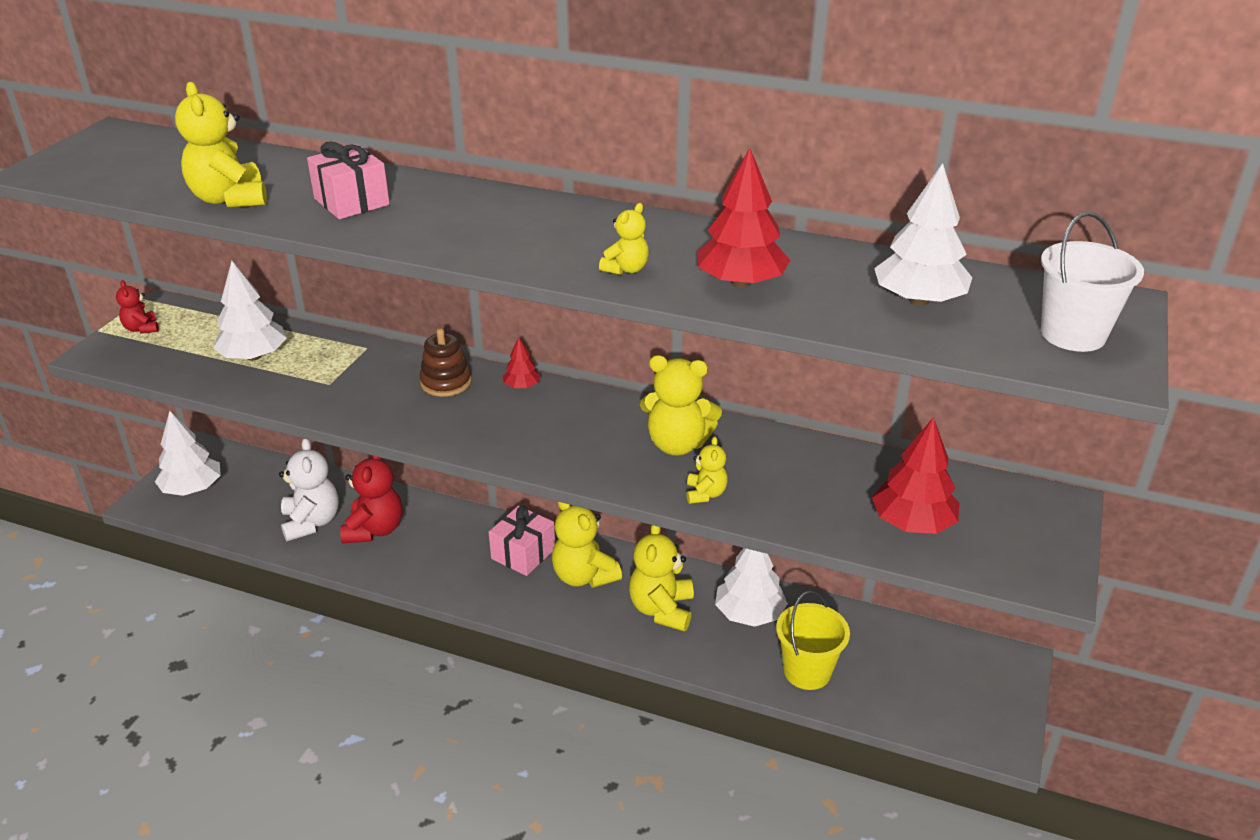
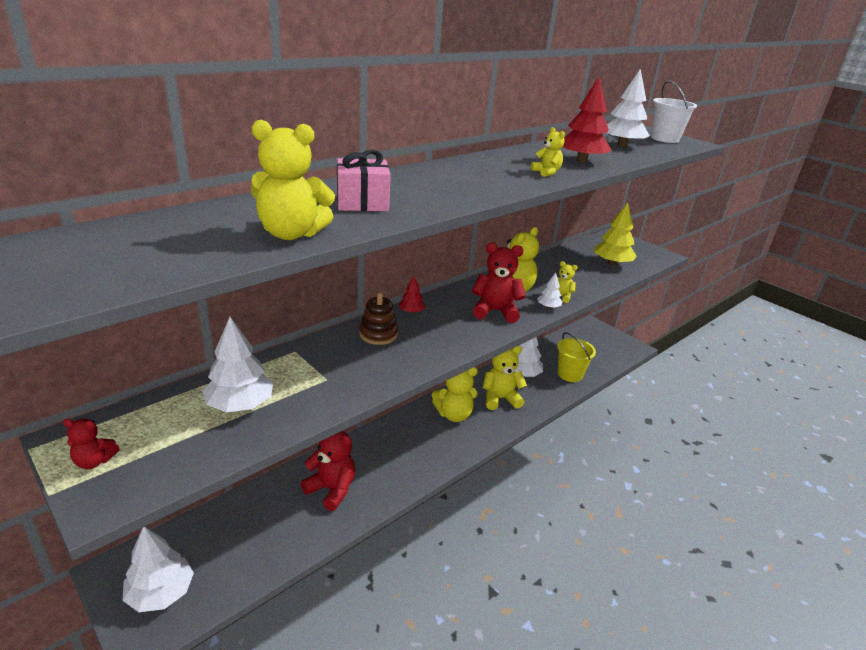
camera: 65 degrees left, 5 degrees down
white teddy bear [279,439,339,541] -> none
pink gift [489,506,555,576] -> none
yellow teddy bear [629,525,694,631] -> yellow teddy bear turned 135 degrees clockwise [483,346,527,410]
red tree [872,417,959,534] -> yellow tree [594,203,637,266]
none -> red teddy bear [472,242,526,323]
none -> white tree [537,272,563,309]

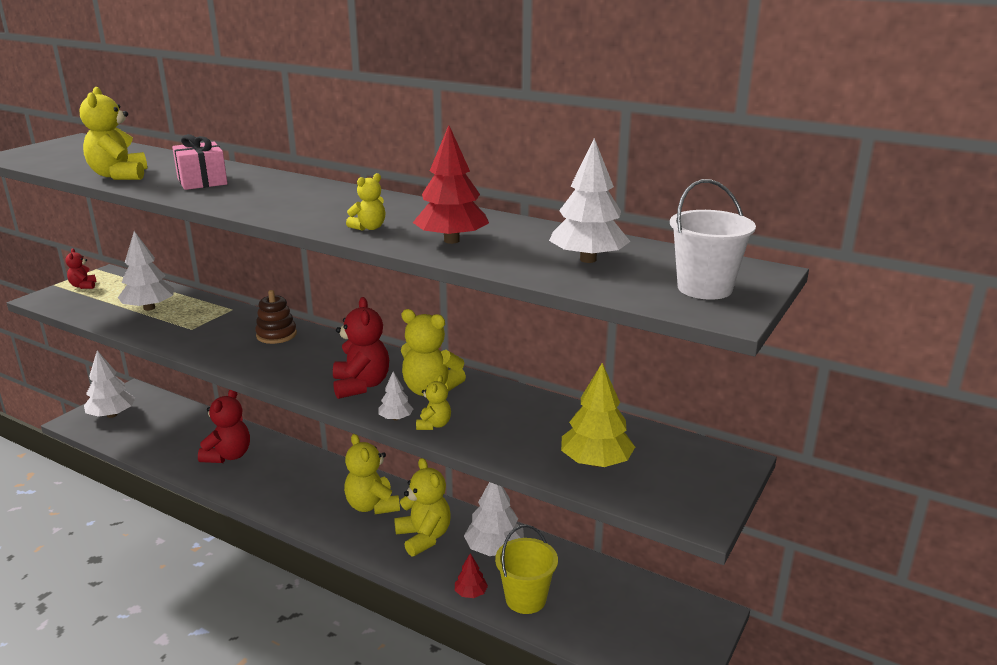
camera: 75 degrees right, 5 degrees down
red tree [399,276,425,314] -> red tree moved to [455,553,488,598]

